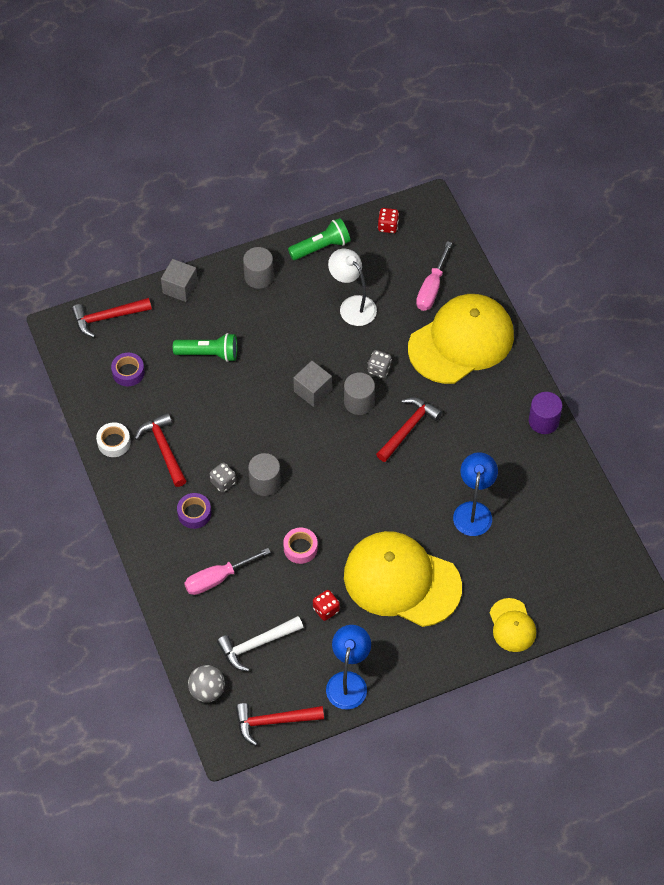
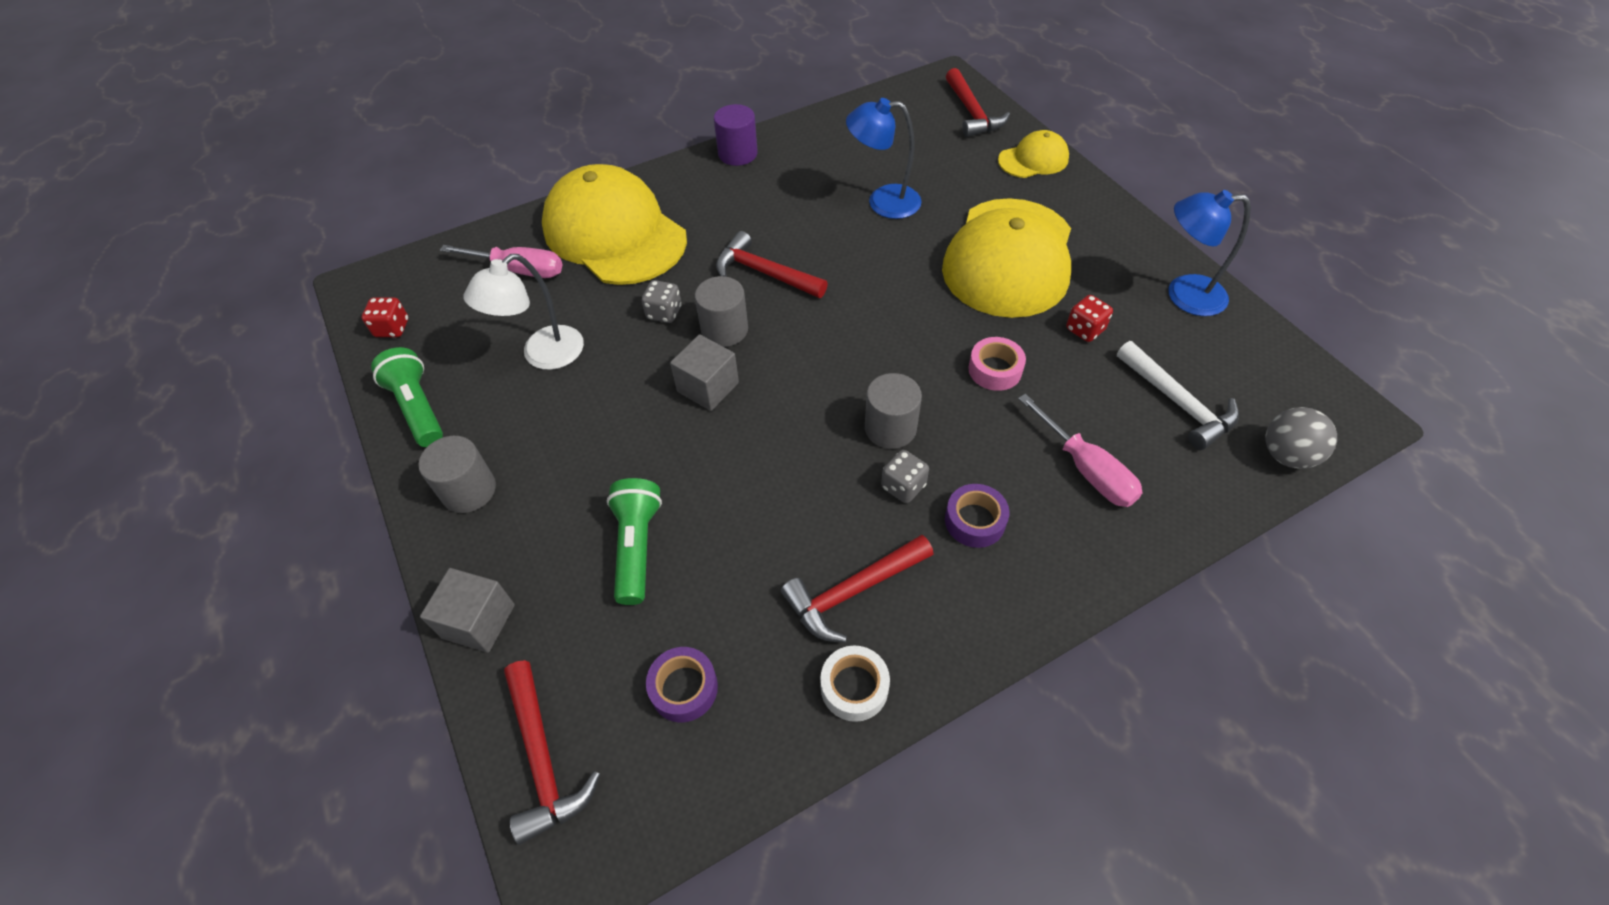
camera: 95 degrees left, 5 degrees down
red hammer [236,703,324,746] -> red hammer moved to [946,68,1010,137]

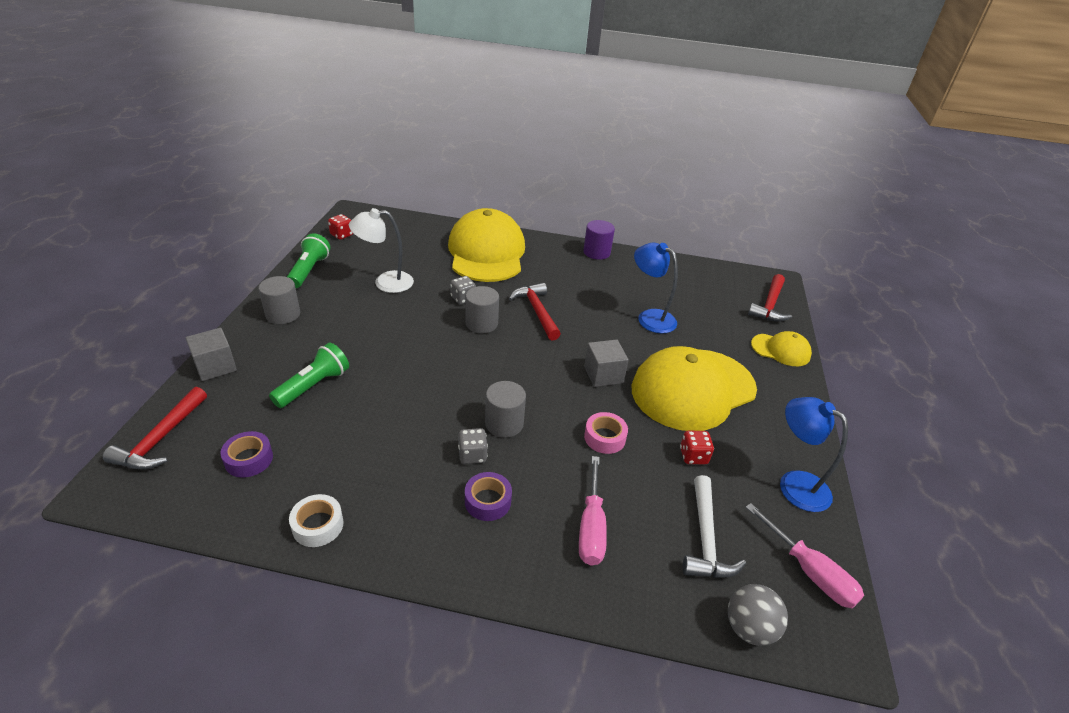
camera: 35 degrees right, 15 degrees down
pink screwdriver [440,245,563,278] -> pink screwdriver moved to [746,503,864,608]
grey cube [670,334,739,411] -> grey cube moved to [584,340,629,387]
red hammer [781,535,933,642] -> none

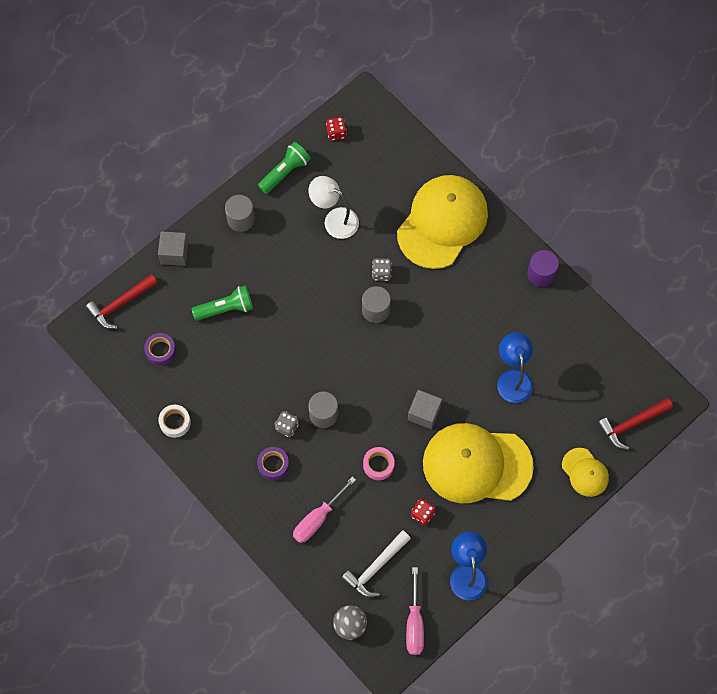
camera: 40 degrees right, 30 degrees up
red hammer [509,283,561,340] -> none

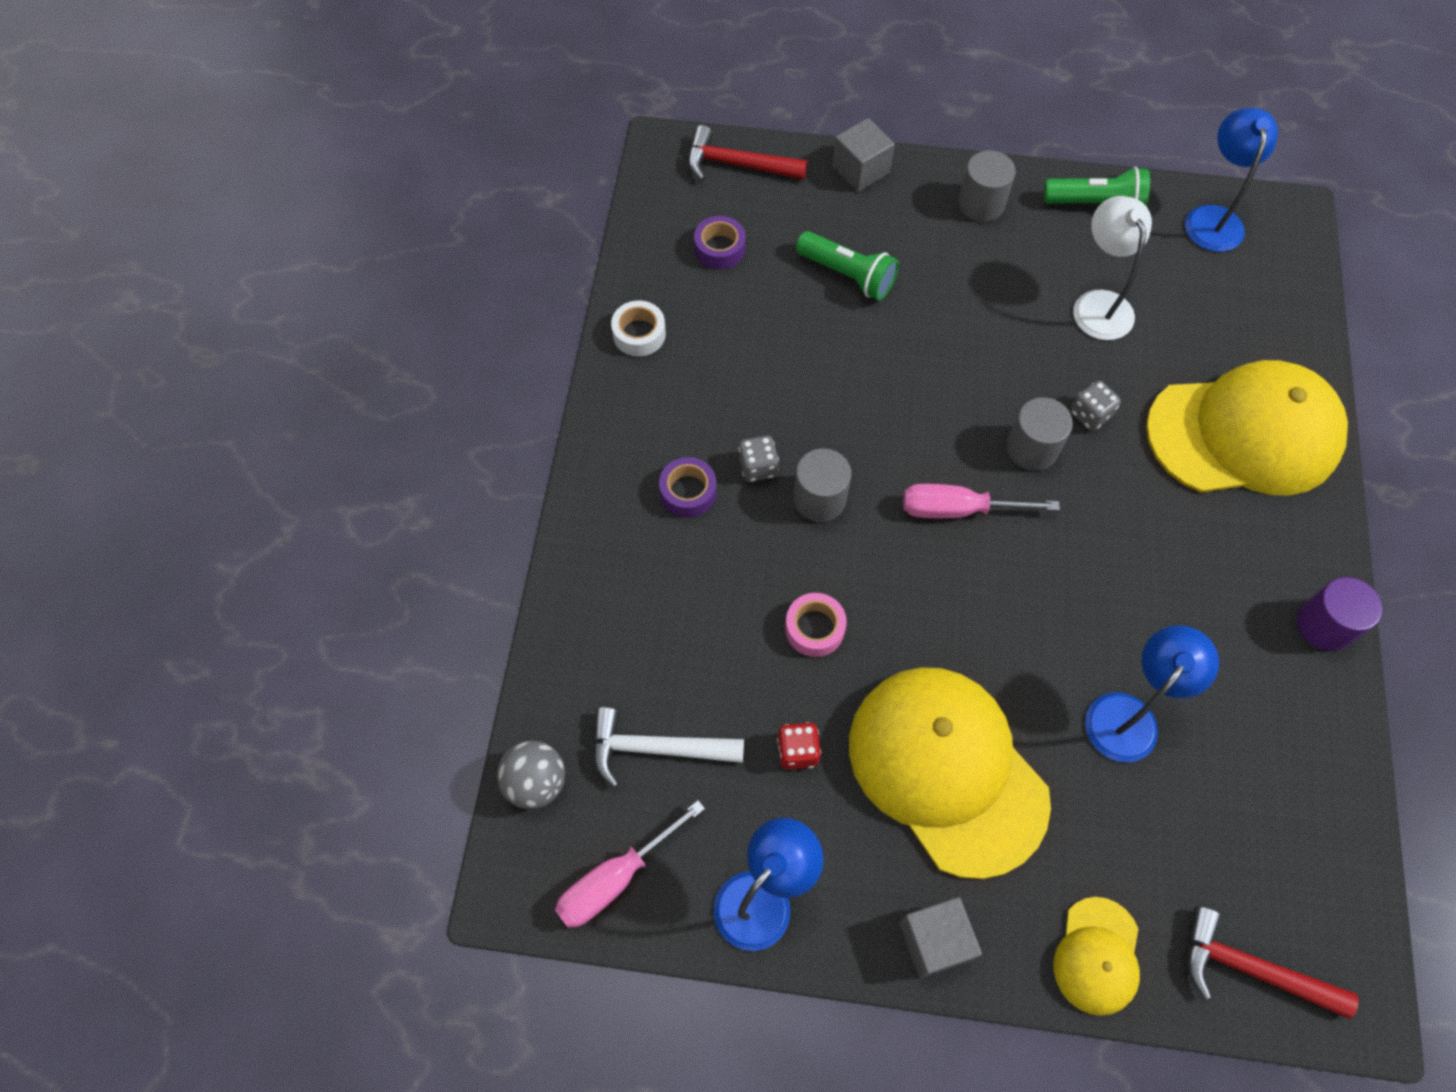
camera: 50 degrees right, 5 degrees down
pink screwdriver [293,476,356,543] -> pink screwdriver moved to [903,484,1060,518]
red dice [326,117,347,141] -> blue lamp [1185,108,1278,252]
grey cube [408,390,442,429] -> grey cube moved to [899,897,982,978]

